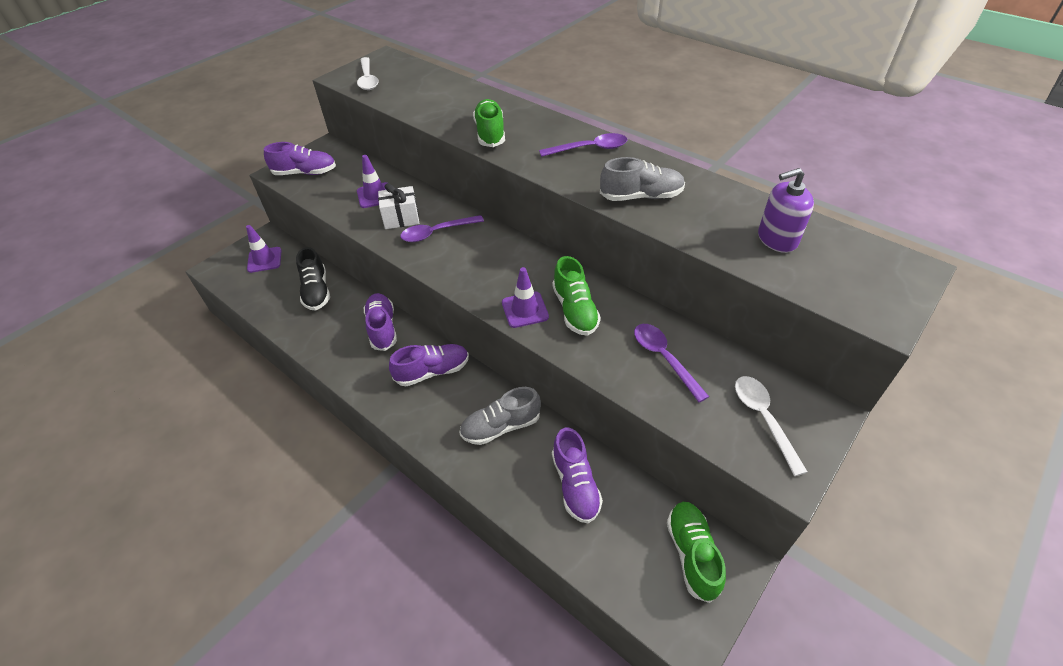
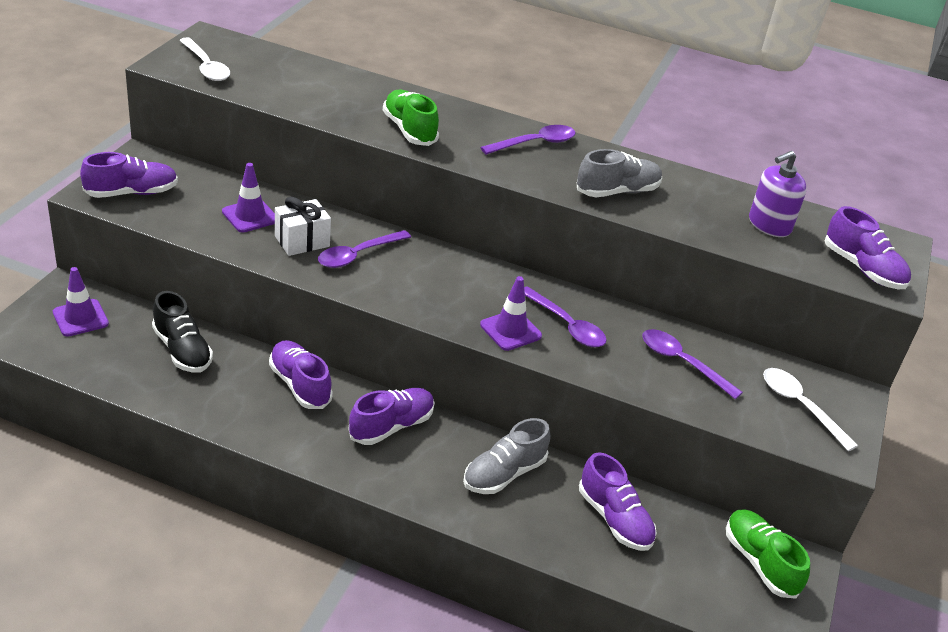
camera: 25 degrees left, 10 degrees down
green shoe [553,256,601,336] -> purple spoon [524,286,607,347]
none -> purple shoe [824,206,911,289]

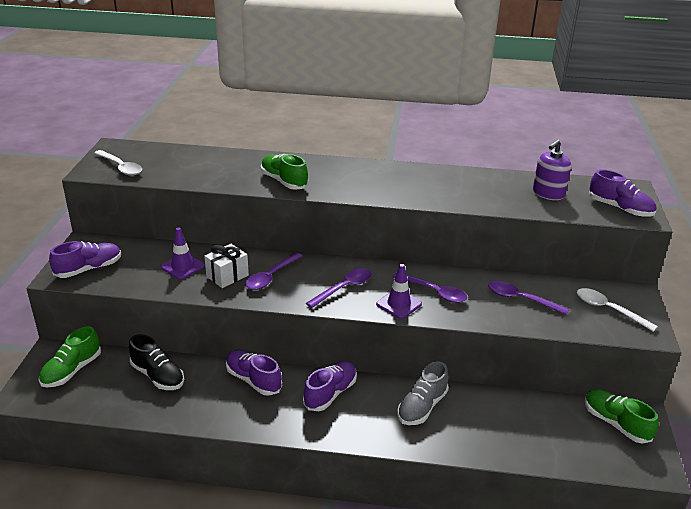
camera: 10 degrees left, 5 degrees down
purple traffic cone [53,267,109,336] -> green shoe [39,326,101,387]
purple spoon [480,125,576,155] -> purple spoon moved to [306,268,372,308]
grey shoe [577,149,662,197] -> none
purple shoe [579,452,657,551] -> none

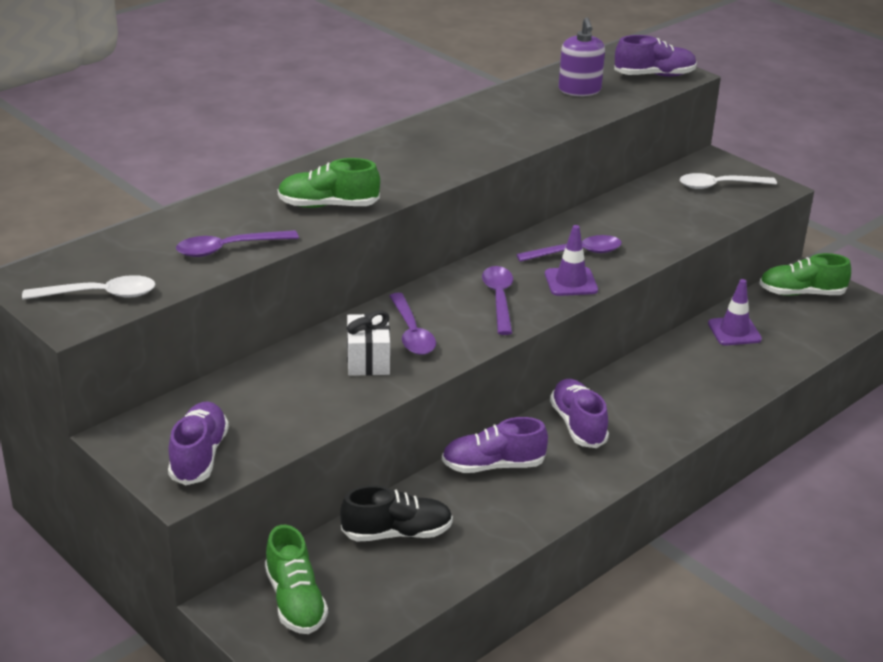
camera: 50 degrees left, 0 degrees up
purple traffic cone [161,227,205,280] -> purple traffic cone moved to [708,279,762,345]
grey shoe [397,361,449,425] -> none
purple spoon [488,281,569,315] -> purple spoon moved to [176,230,299,257]

